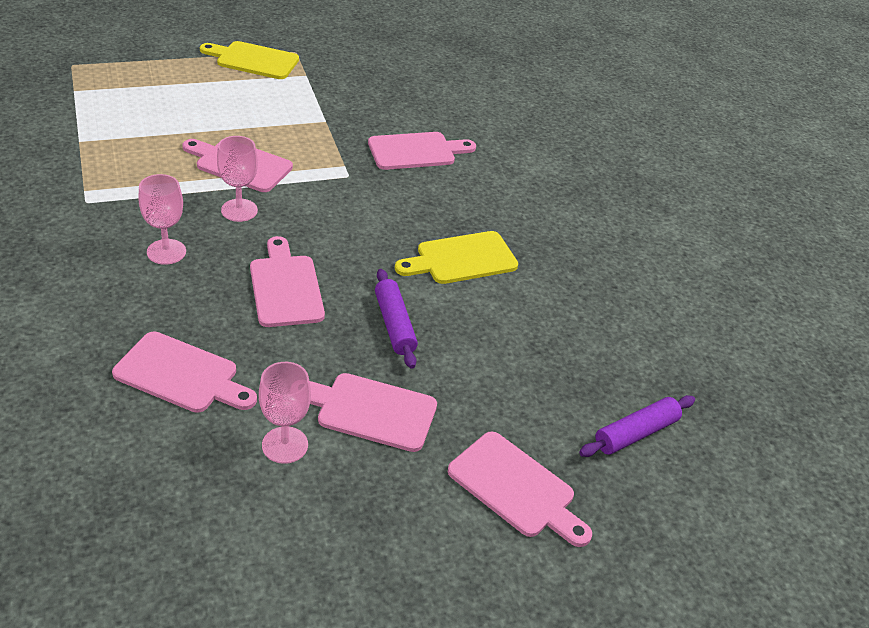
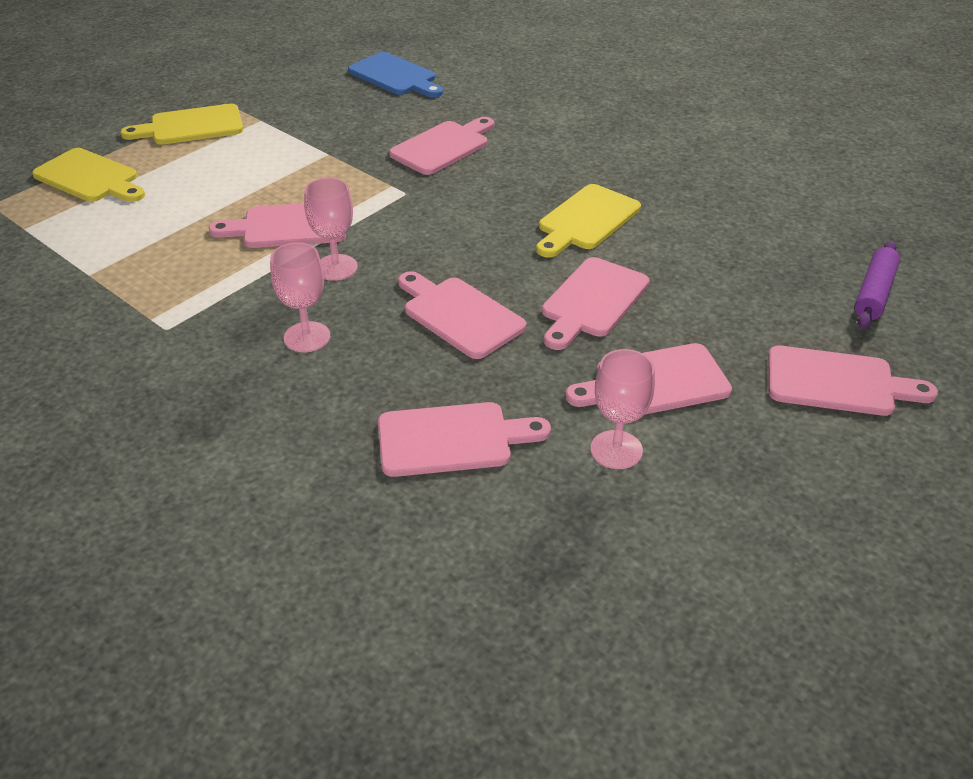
camera: 25 degrees left, 0 degrees up
purple rolling pin [375,269,418,369] -> pink cutting board [542,257,650,350]
none -> yellow cutting board [32,148,145,202]
none -> blue cutting board [348,52,443,98]

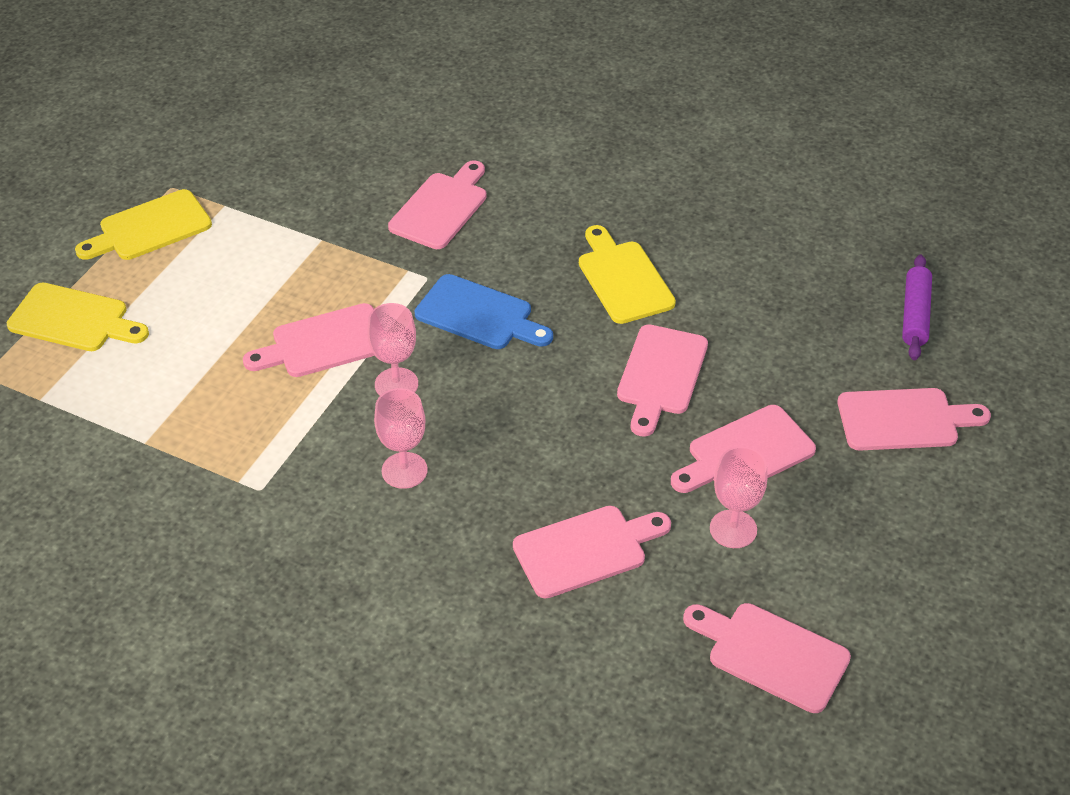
camera: 15 degrees left, 5 degrees up
blue cutting board [348,52,443,98] -> blue cutting board moved to [415,274,553,349]
pink cutting board [398,271,526,359] -> pink cutting board moved to [683,603,851,713]
yellow cutting board [536,184,641,258] -> yellow cutting board turned 135 degrees clockwise [579,225,676,324]

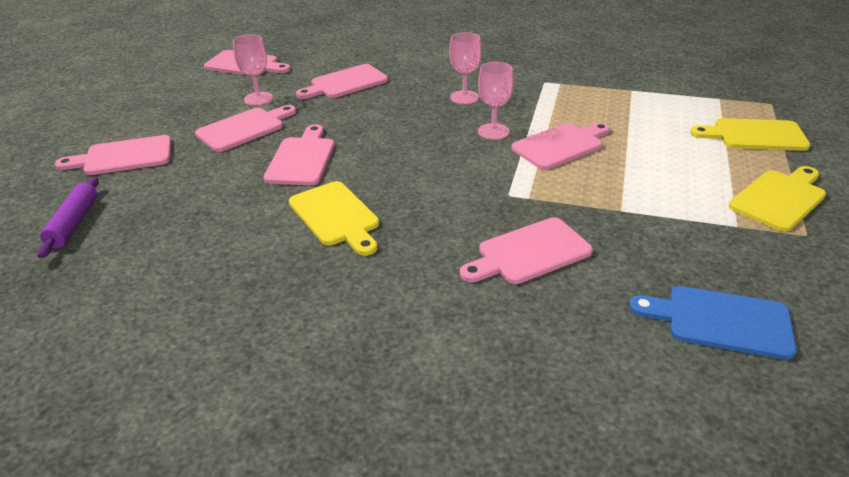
camera: 170 degrees right, 10 degrees down
pink cutting board [388,160,487,249] -> pink cutting board turned 45 degrees clockwise [460,217,593,284]
blue cutting board [415,274,553,349] -> blue cutting board moved to [629,286,797,360]

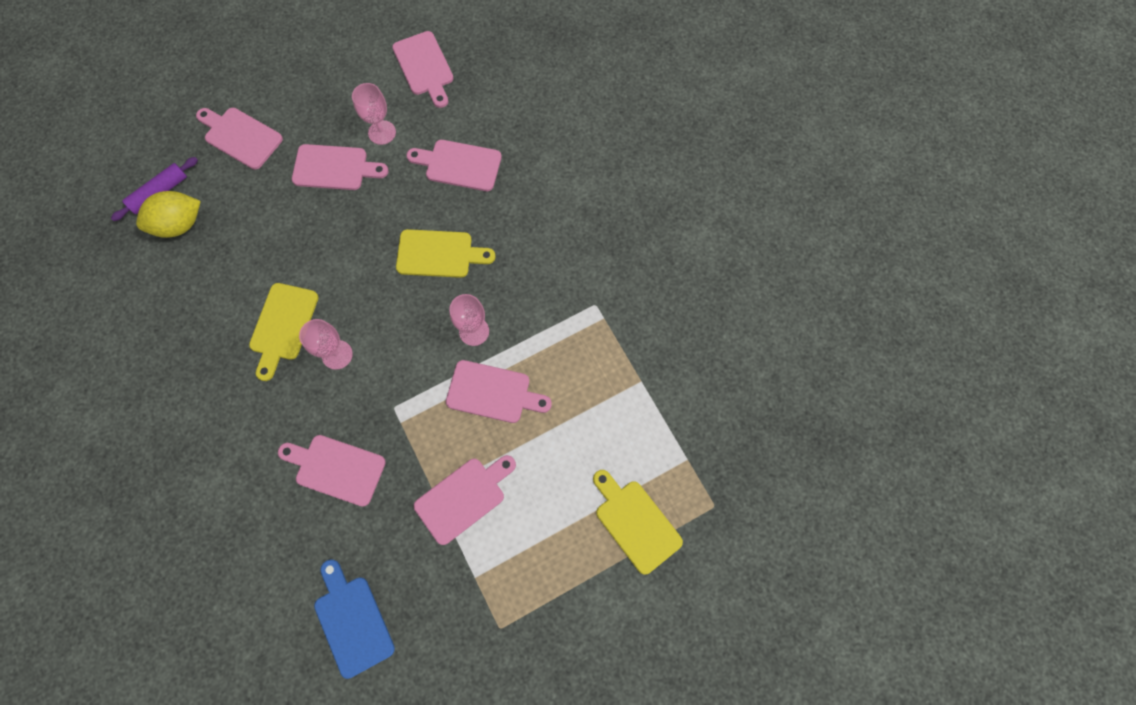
camera: 45 degrees right, 35 degrees up
pink cutting board [264,124,334,185] -> pink cutting board moved to [414,455,516,545]
pink goblet [449,32,482,104] -> pink goblet moved to [299,319,353,370]
yellow cutting board [729,166,826,232] -> yellow cutting board moved to [396,229,496,278]
none -> yellow lemon [136,191,201,238]

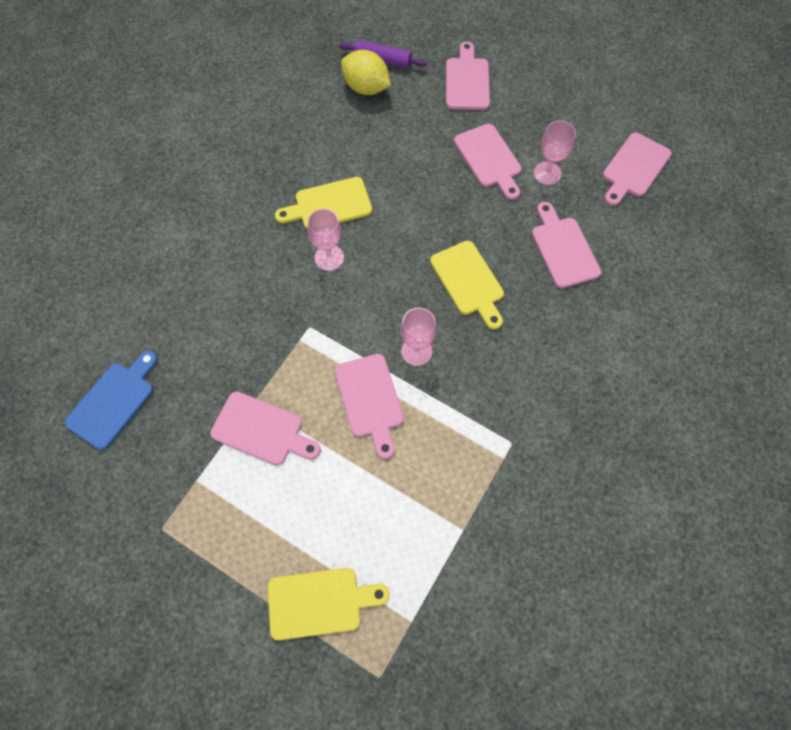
camera: 60 degrees right, 5 degrees down
pink cutting board [278,435,386,507] -> none
yellow cutting board [593,470,683,574] -> yellow cutting board turned 60 degrees clockwise [268,568,390,640]

